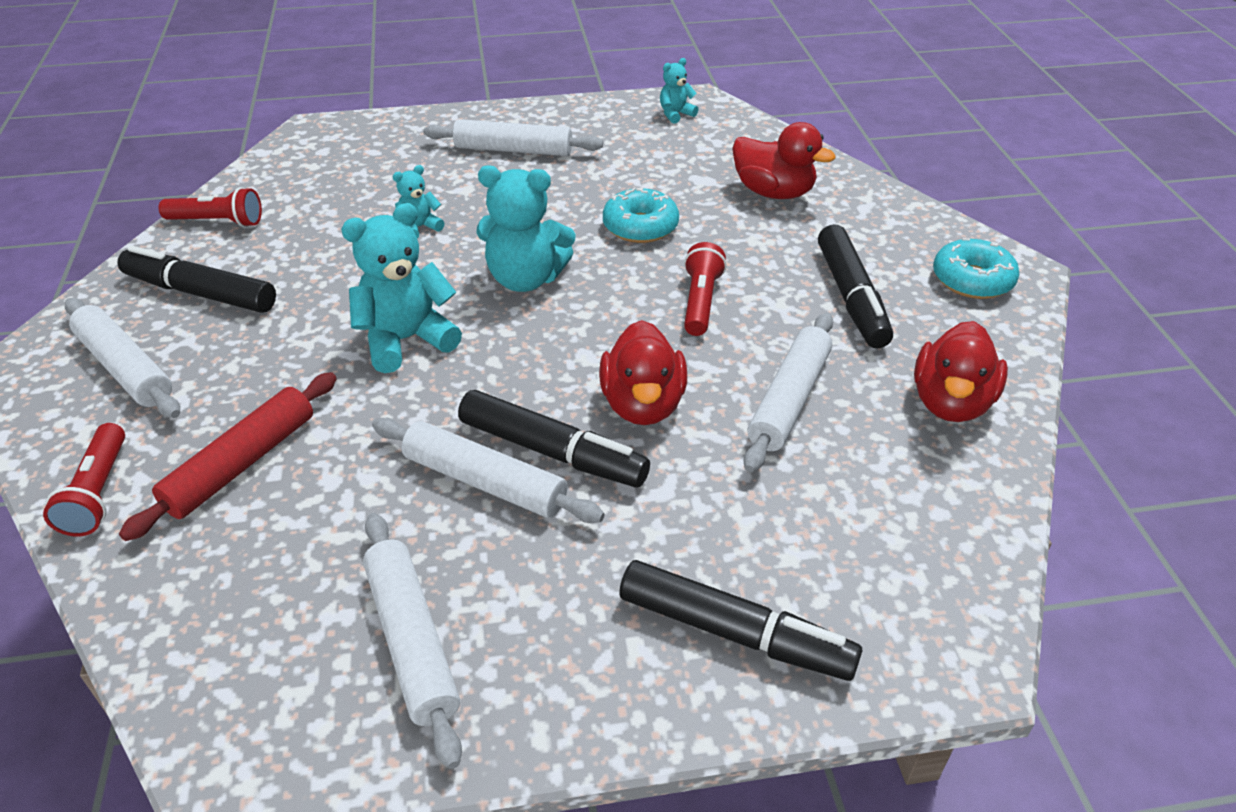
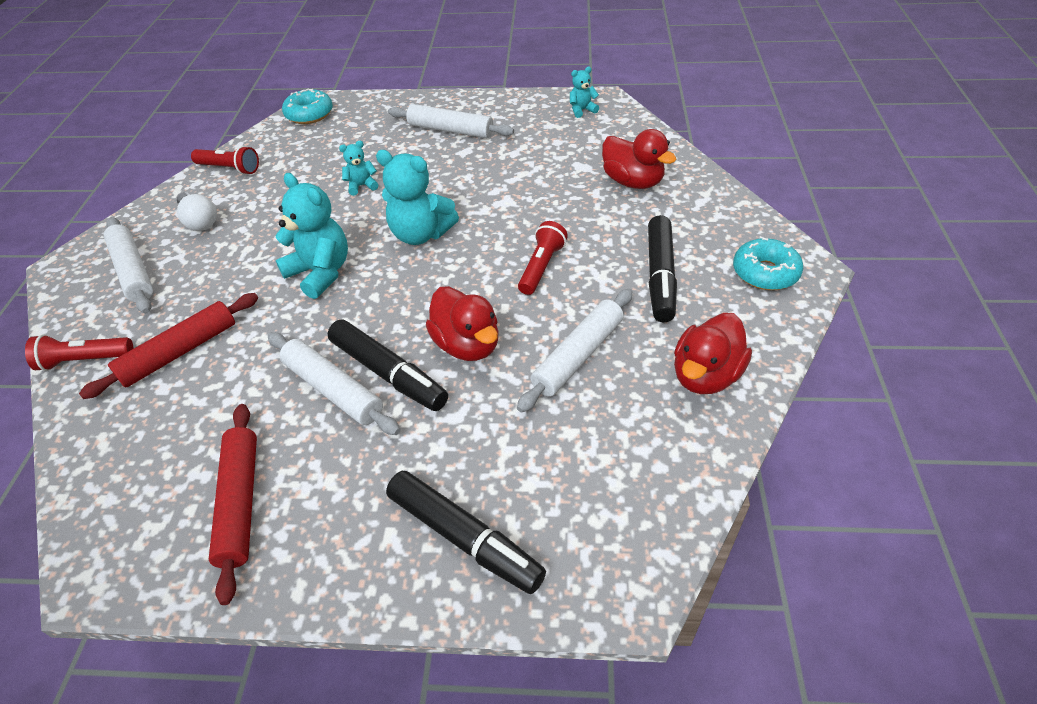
camera: 15 degrees right, 5 degrees up
red flashlight [43,423,125,536] -> red flashlight turned 75 degrees clockwise [25,334,133,371]
black marker [117,245,276,313] -> white light bulb [177,192,217,231]
turquoise teddy bear [341,203,462,373] -> turquoise teddy bear turned 60 degrees clockwise [275,173,348,299]
white rolling pin [363,513,462,769] -> red rolling pin [209,404,257,605]
red duck [599,320,687,425] -> red duck turned 45 degrees counterclockwise [426,286,499,361]
turquoise donut [603,187,679,243] -> turquoise donut moved to [282,88,333,124]

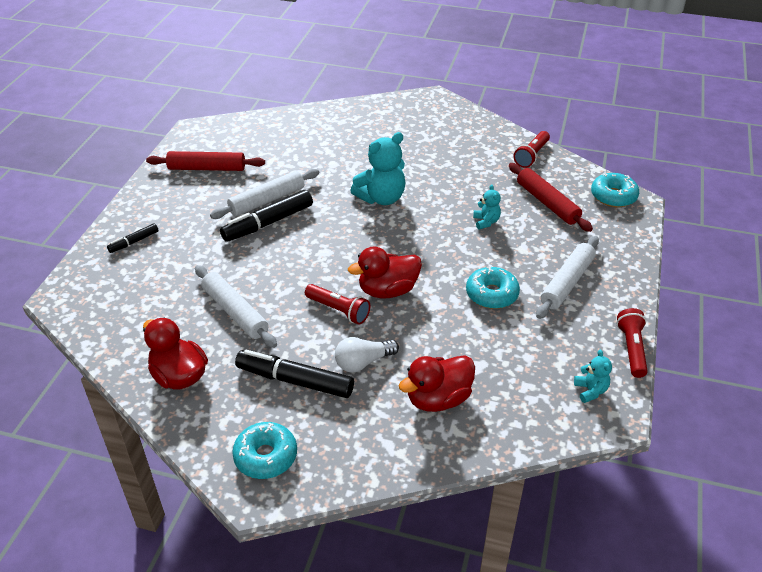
camera: 100 degrees right, 5 degrees down
red flashlight [25,334,133,371] -> red flashlight moved to [617,308,648,378]
red rolling pin [79,293,258,399] -> red rolling pin moved to [509,163,593,232]
white rolling pin [104,217,153,313] -> none
white light bulb [177,192,217,231] -> white light bulb moved to [335,337,399,372]
turquoise teddy bear [376,150,459,245] -> none
black marker [386,471,546,594] -> black marker [107,223,159,253], size x0.52
red duck [426,286,499,361] -> red duck moved to [348,246,422,298]
none -> turquoise donut [466,267,520,309]

